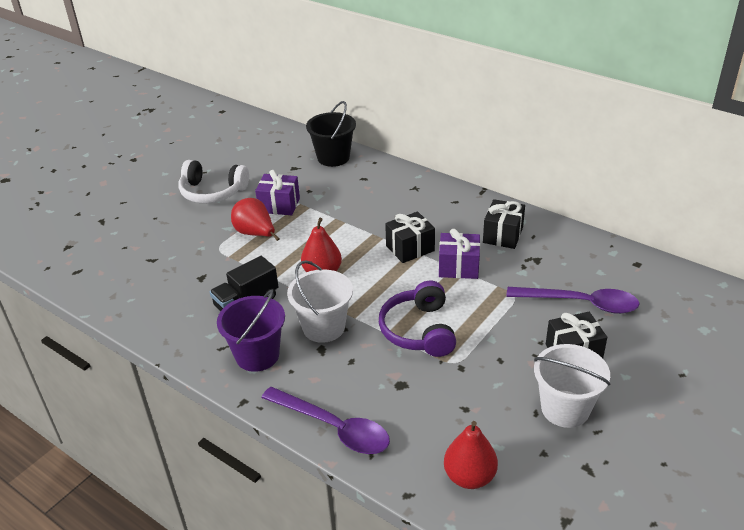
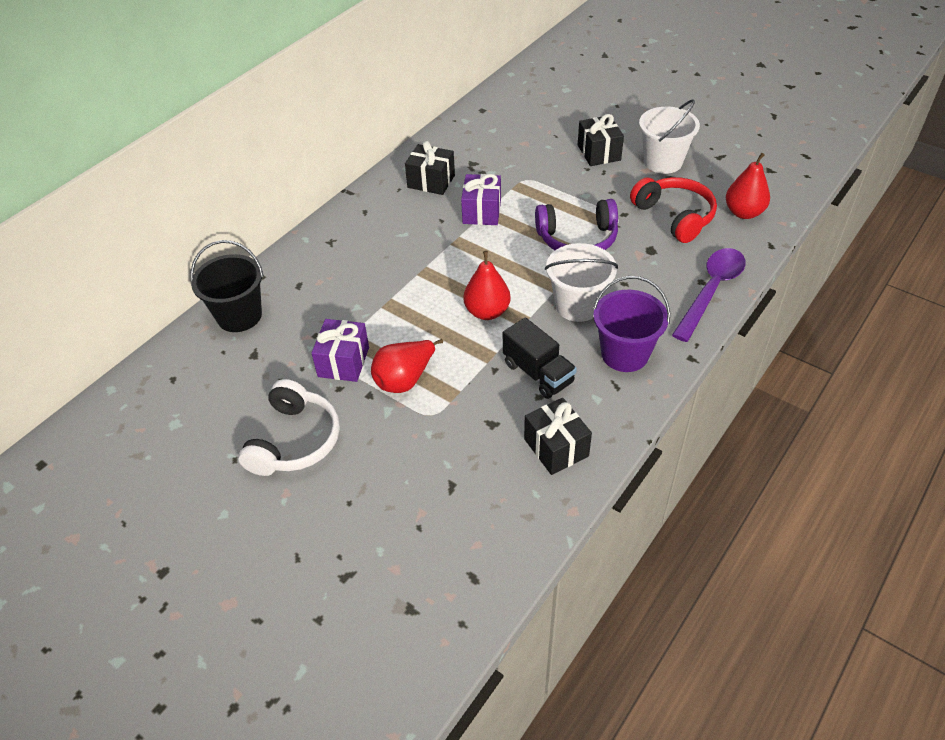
camera: 90 degrees left, 10 degrees up
black gift [385,211,435,263] -> black gift moved to [524,398,592,475]
purple spoon [506,287,639,314] -> none
none -> red headphones [630,177,717,243]

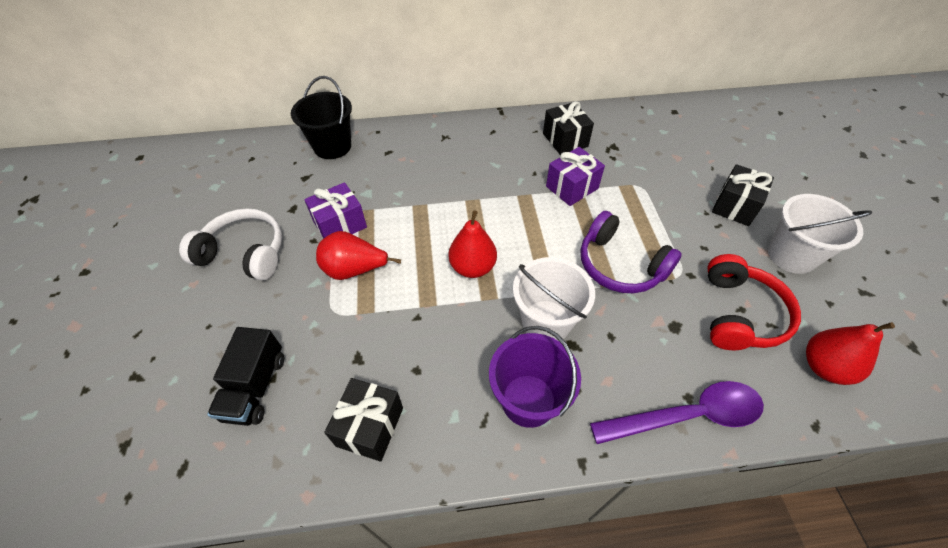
camera: 45 degrees right, 5 degrees up
white headphones [238,379,340,476] -> white headphones turned 135 degrees counterclockwise [179,208,282,280]
black truck [503,317,577,399] -> black truck moved to [207,327,284,426]

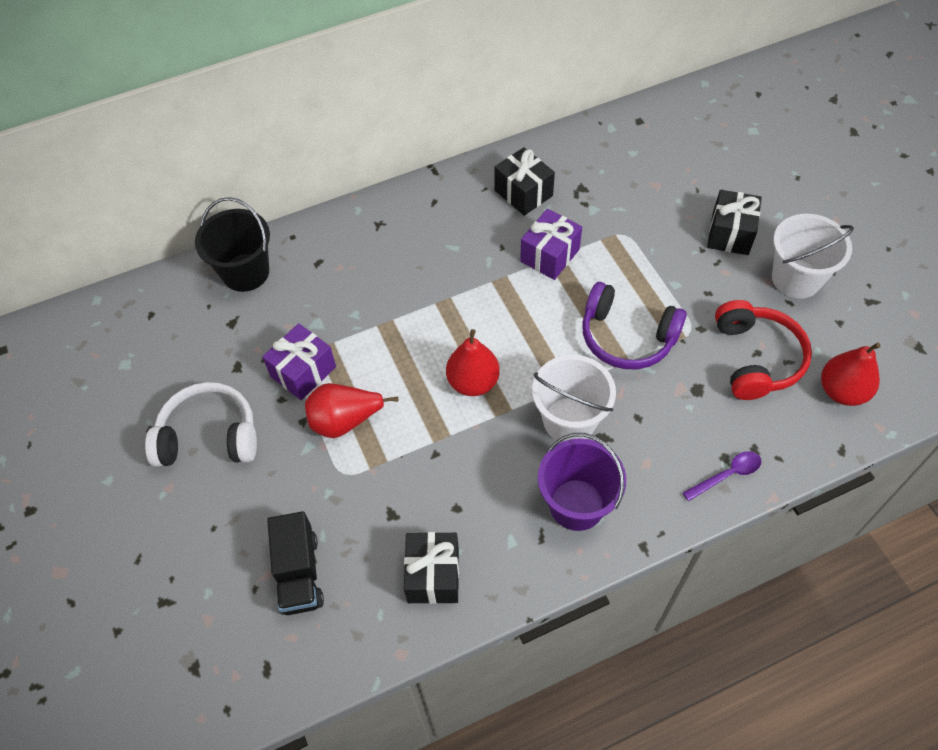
camera: 15 degrees left, 5 degrees up
purple spoon [590,381,764,444] -> purple spoon [683,451,761,501], size x0.52

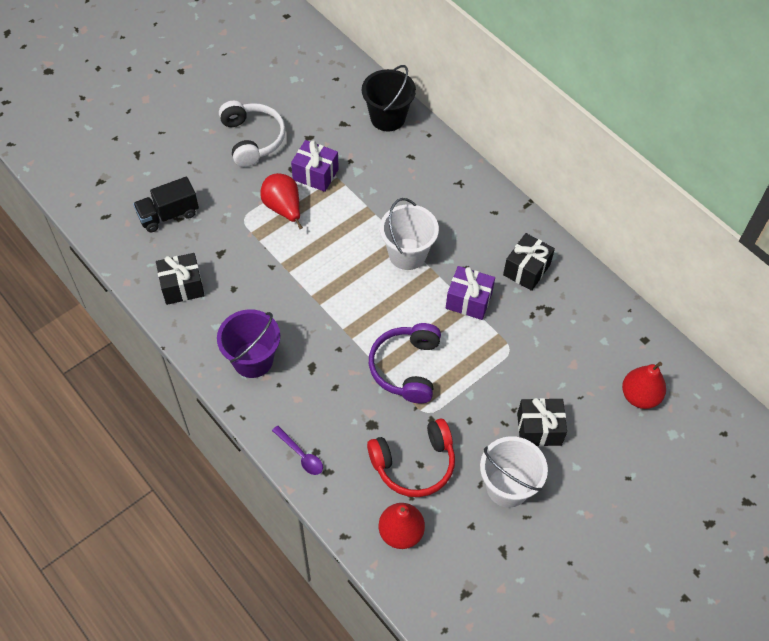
camera: 70 degrees right, 0 degrees up
red pear [446,329,500,396] -> red pear moved to [622,362,666,409]
white bucket [532,355,616,442] -> white bucket moved to [380,198,439,270]

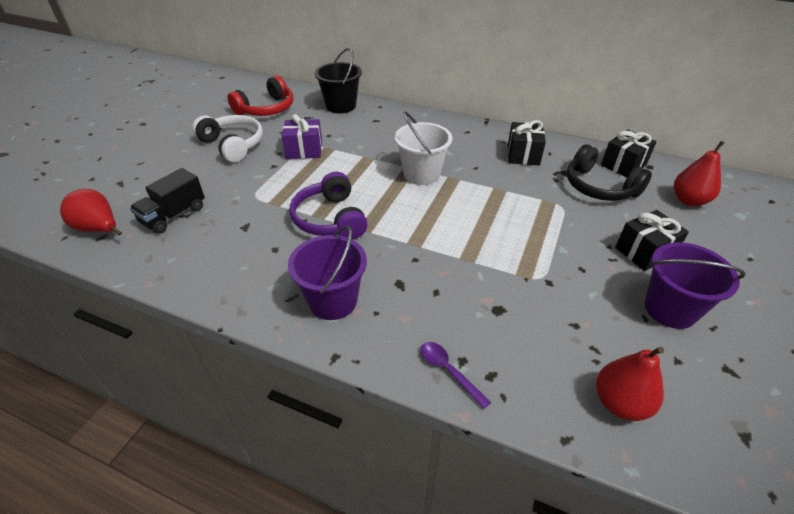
camera: 25 degrees left, 15 degrees down
black gift [156,253,205,305] -> black gift moved to [601,129,657,177]
red pear [260,173,303,229] -> red pear moved to [60,189,122,236]
purple spoon [272,426,323,475] -> purple spoon turned 150 degrees counterclockwise [421,342,491,409]
red headphones [367,418,455,497] -> red headphones moved to [227,76,293,116]
purple headphones [369,323,441,404] -> purple headphones moved to [290,172,368,239]
purple gift [446,266,495,320] -> none
white bucket [480,436,548,508] -> purple bucket [645,242,746,329]
none -> black headphones [567,145,652,201]

